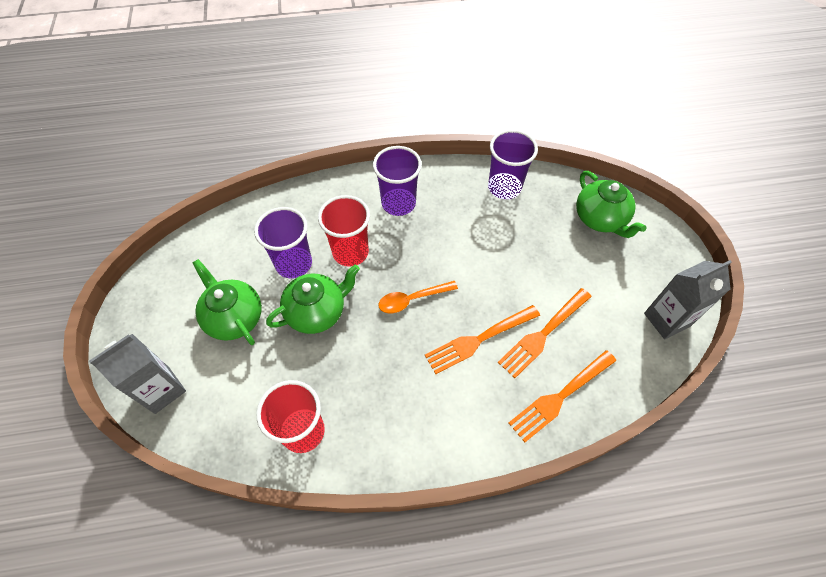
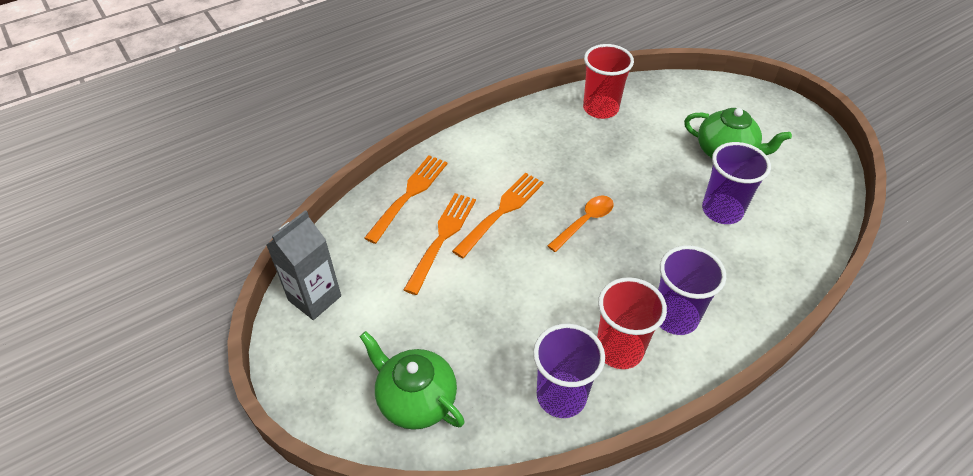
camera: 155 degrees right, 10 degrees down
grey carton [89,334,186,414] -> none
green teapot [266,264,360,334] -> none
red cup [318,195,370,267] -> red cup moved to [597,277,667,369]

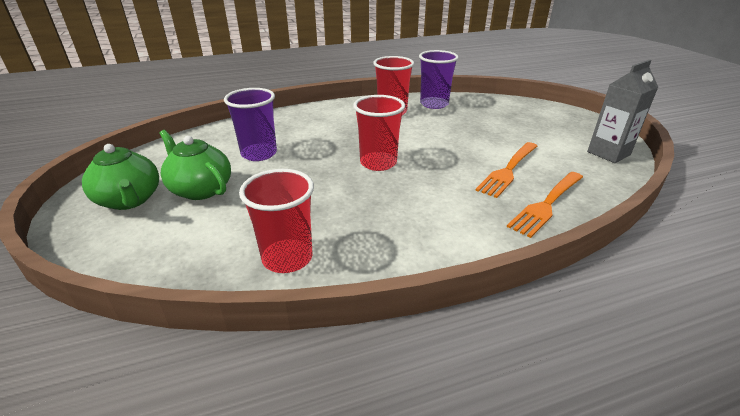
camera: 165 degrees left, 15 degrees down
green teapot [359,331,465,430] -> green teapot moved to [82,144,159,210]
orange fork [452,173,544,258] -> none
orange spoon [547,195,614,252] -> red cup [353,95,405,171]
purple cup [658,245,726,335] -> none

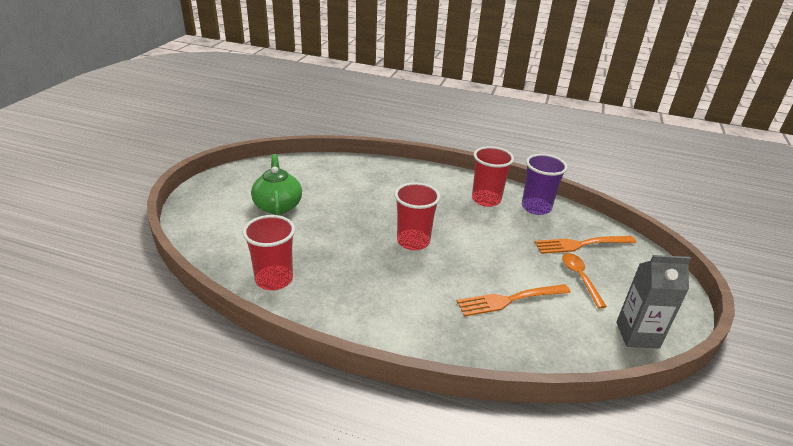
camera: 35 degrees right, 0 degrees up
green teapot [82,144,159,210] -> none
purple cup [224,88,277,161] -> none
orange fork [507,172,583,238] -> orange fork moved to [535,236,636,254]
none -> orange spoon [562,253,607,309]

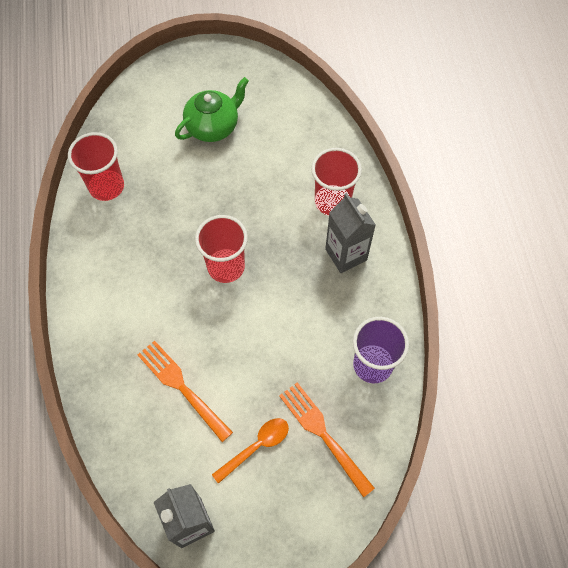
camera: 65 degrees right, 30 degrees up
red cup [472,146,514,207] -> red cup moved to [311,148,362,216]
none -> grey carton [325,193,376,273]

